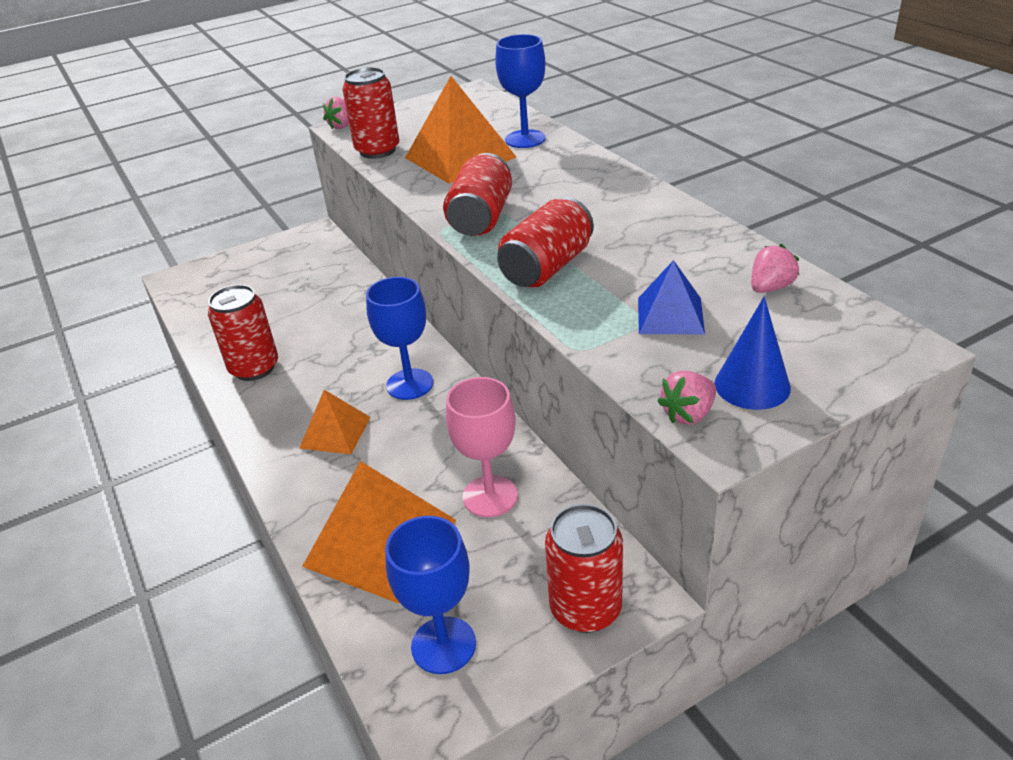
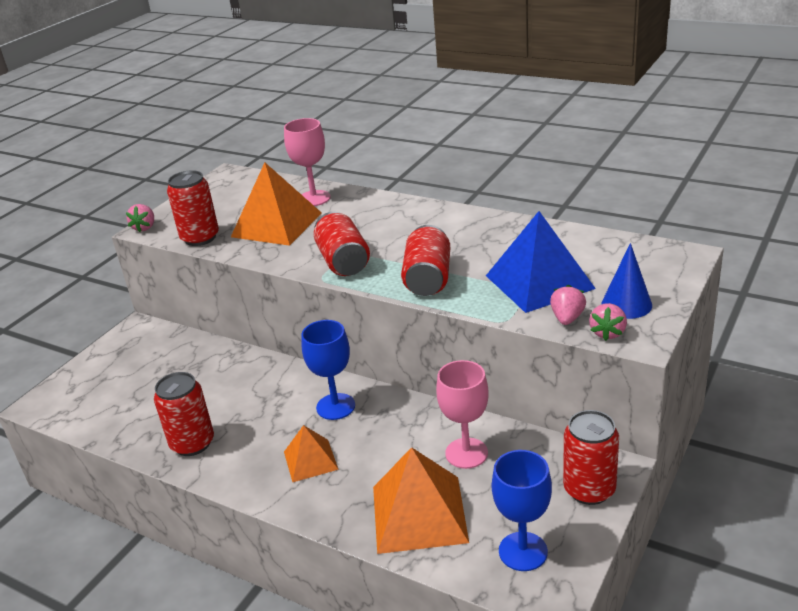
camera: 30 degrees left, 5 degrees down
blue goblet [495,34,546,148] -> pink goblet [284,118,331,206]
blue pyramid [638,260,705,334] -> blue pyramid [486,211,596,313], size x1.76
pink strawberry [751,244,799,293] -> pink strawberry moved to [550,285,586,325]

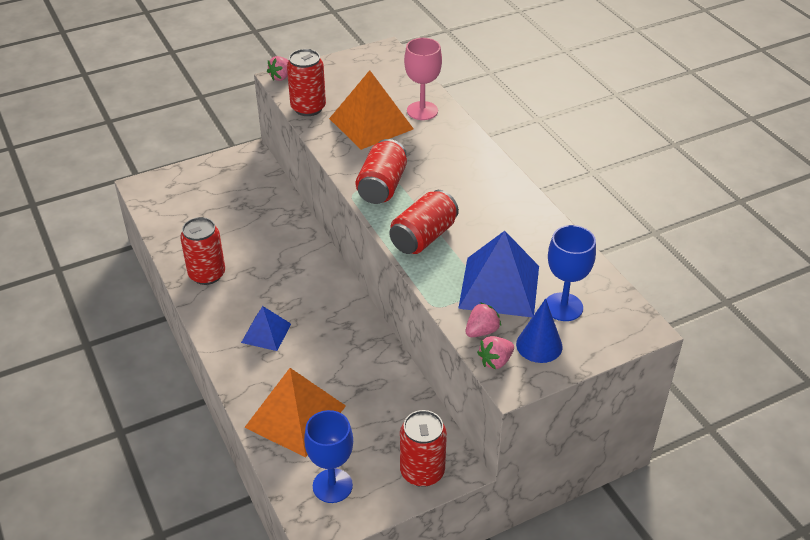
camera: 30 degrees right, 10 degrees up
orange pyramid [284,425,339,482] -> blue pyramid [241,306,291,351]
blue goblet [301,320,355,420] -> blue goblet moved to [546,225,596,321]
pink goblet [436,360,489,469] -> none

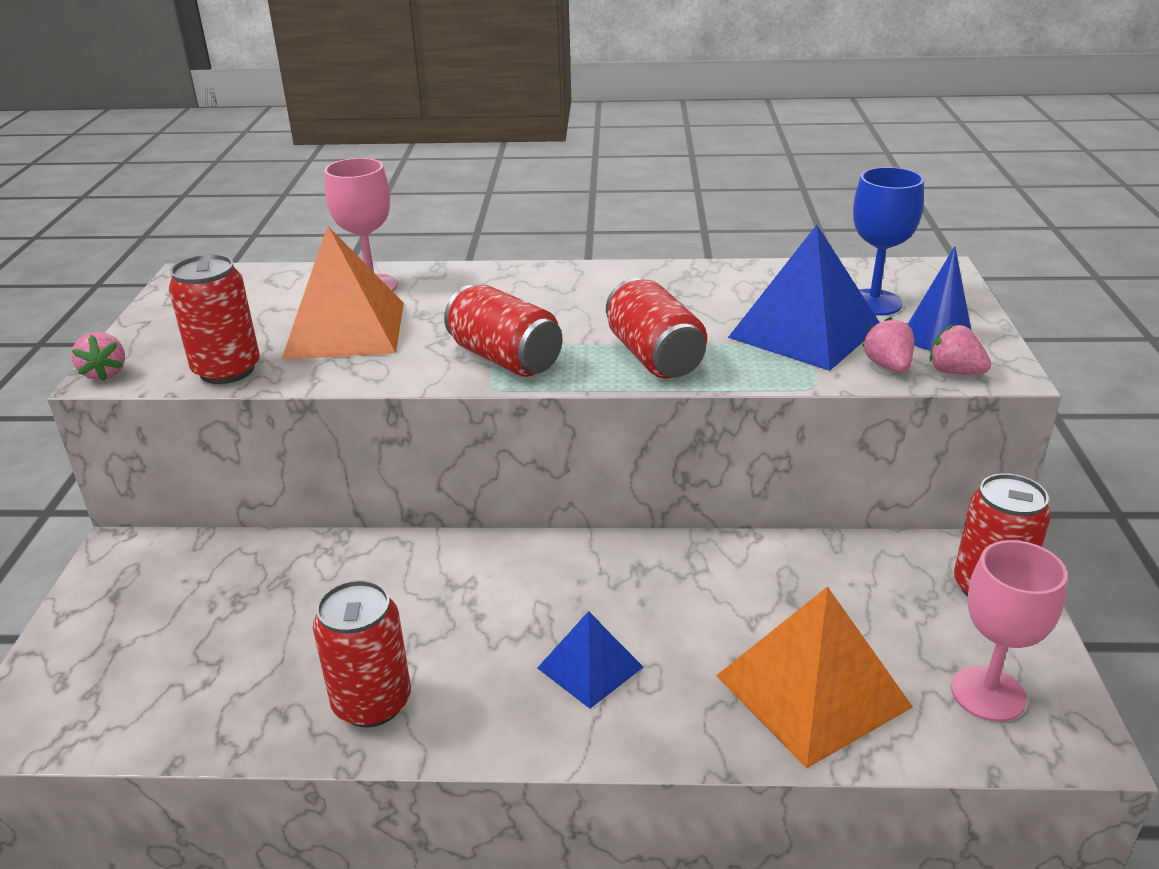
camera: 60 degrees left, 10 degrees down
blue goblet [304,410,353,503] -> pink goblet [951,540,1067,722]
pink strawberry [477,336,514,369] -> pink strawberry turned 135 degrees clockwise [929,324,991,375]

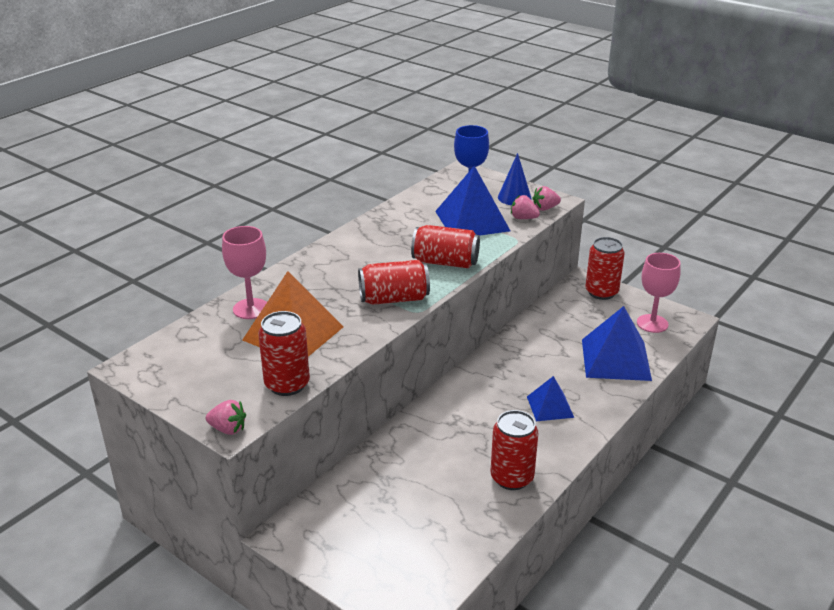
camera: 55 degrees left, 0 degrees up
orange pyramid [716,586,913,769] -> blue pyramid [582,306,652,381]

